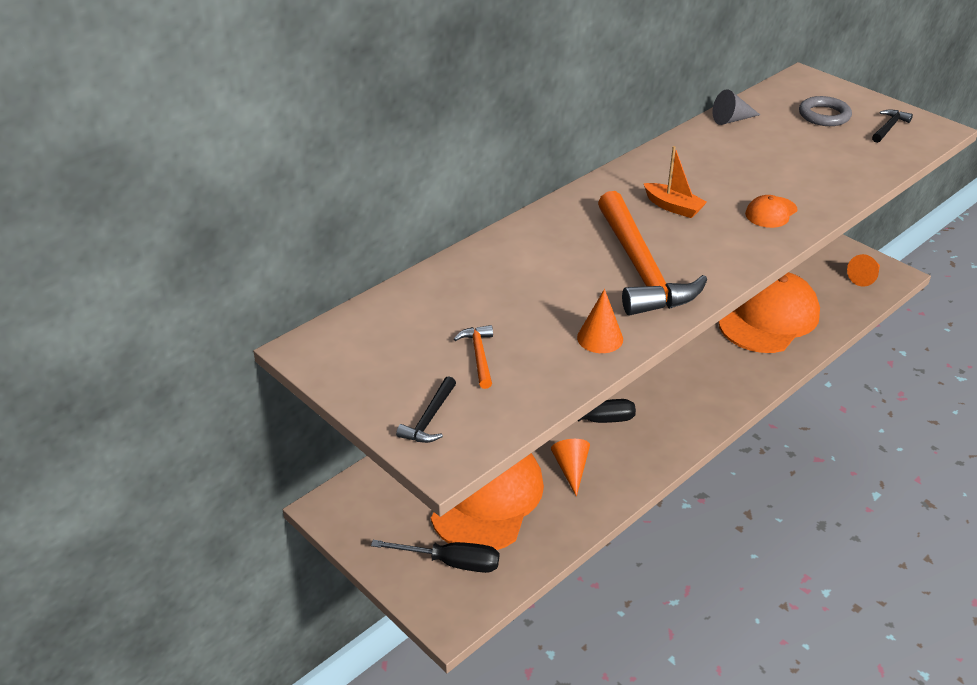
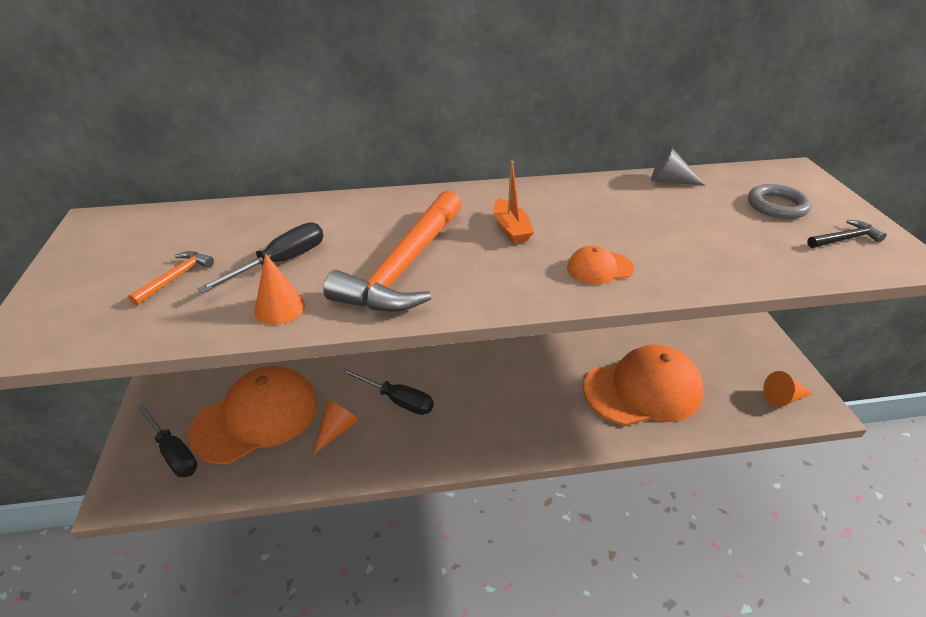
camera: 35 degrees right, 0 degrees up
black hammer [396,376,456,443] -> none
none -> black screwdriver [197,223,323,293]

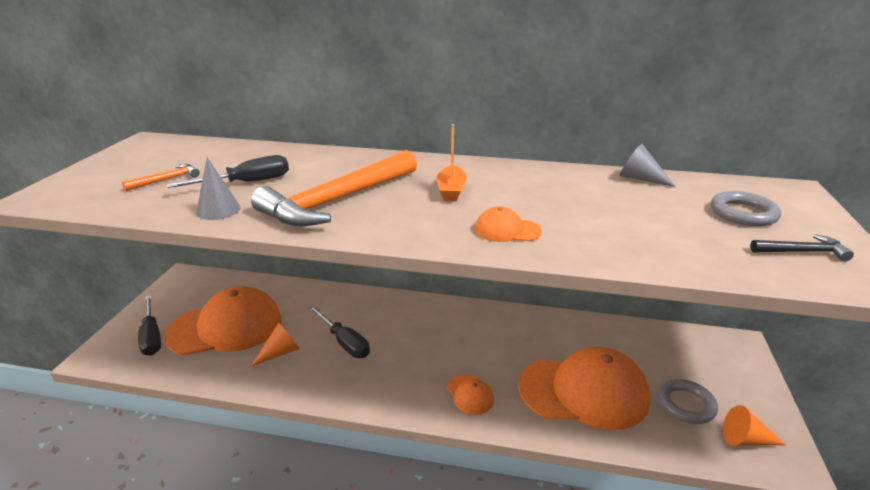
camera: 20 degrees right, 10 degrees down
orange cone [254,253,305,325] -> grey cone [196,157,240,220]
none -> orange cap [447,374,494,415]
none -> grey ring [658,379,718,424]

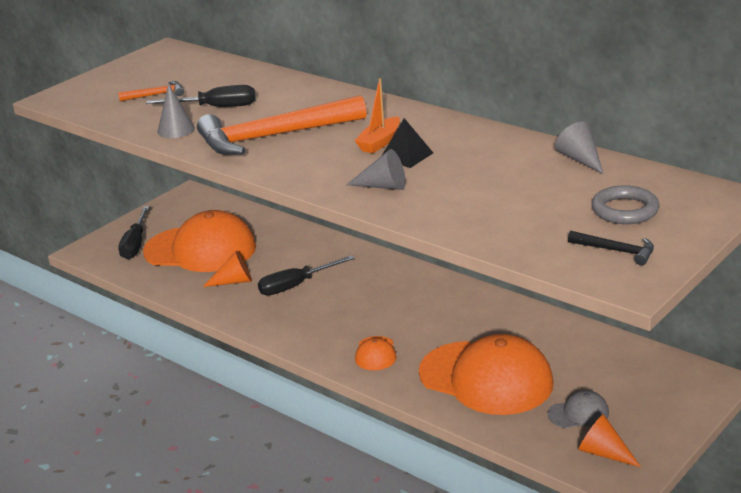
camera: 30 degrees right, 0 degrees up
black screwdriver [309,305,370,358] -> black screwdriver turned 75 degrees clockwise [258,255,355,296]
orange cap [475,207,542,242] -> grey cone [346,149,406,190]
grey ring [658,379,718,424] -> grey cap [548,390,609,428]
none -> black pyramid [382,118,433,168]

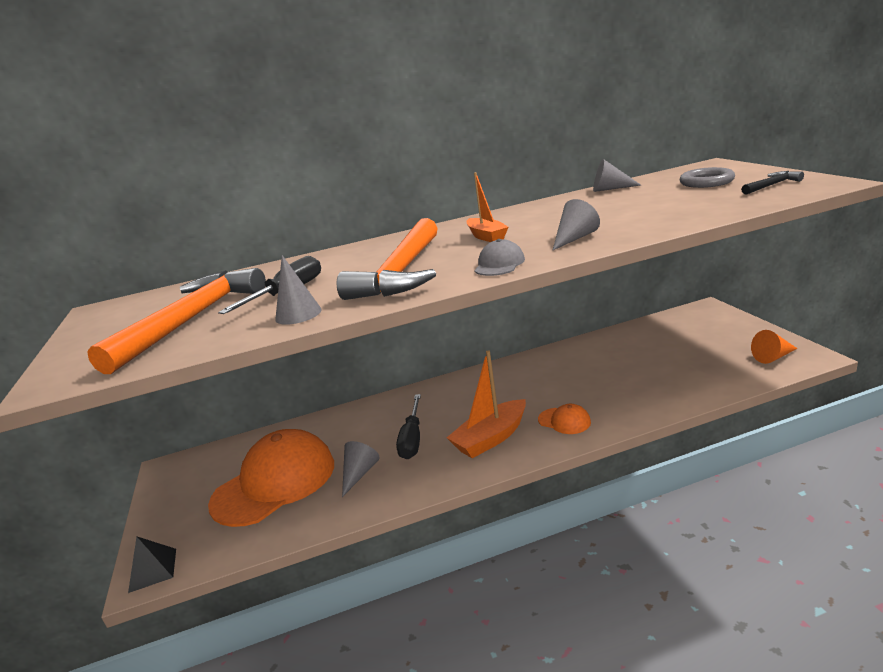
camera: 55 degrees left, 5 degrees down
orange hammer [118,81,184,101] -> orange hammer [87,268,266,374], size x2.38
black screwdriver [118,206,149,260] -> none
orange cone [203,251,252,287] -> grey cone [342,441,380,497]
black pyramid [382,118,433,168] -> black pyramid moved to [128,537,176,593]
orange cap [419,334,553,415] -> none
grey cap [548,390,609,428] -> grey cap moved to [474,239,525,276]
none -> orange boat [447,350,526,458]

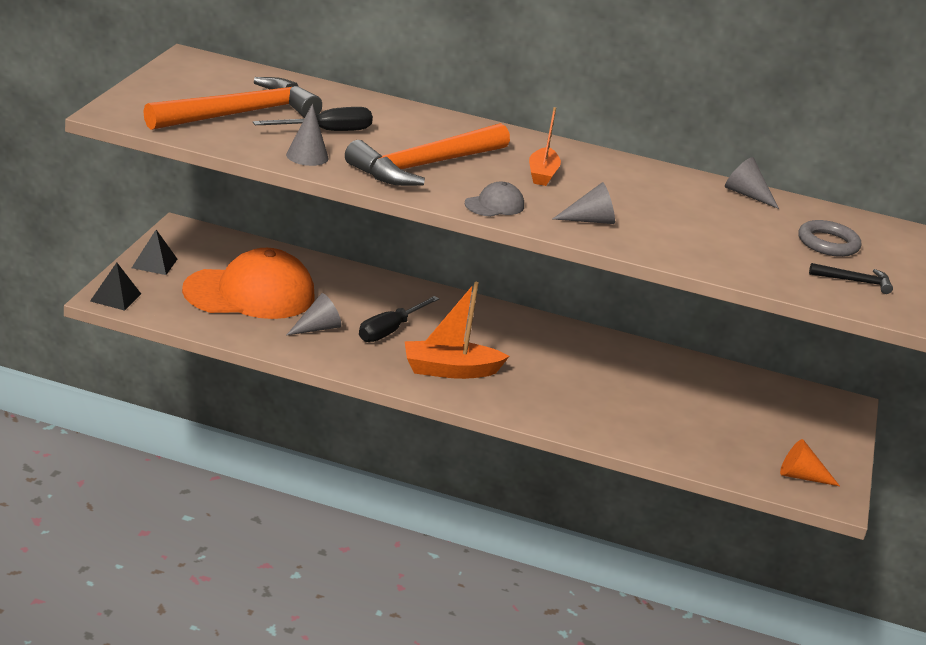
camera: 25 degrees right, 5 degrees up
orange cap [538,404,591,434] -> none
none -> black pyramid [132,230,177,275]

